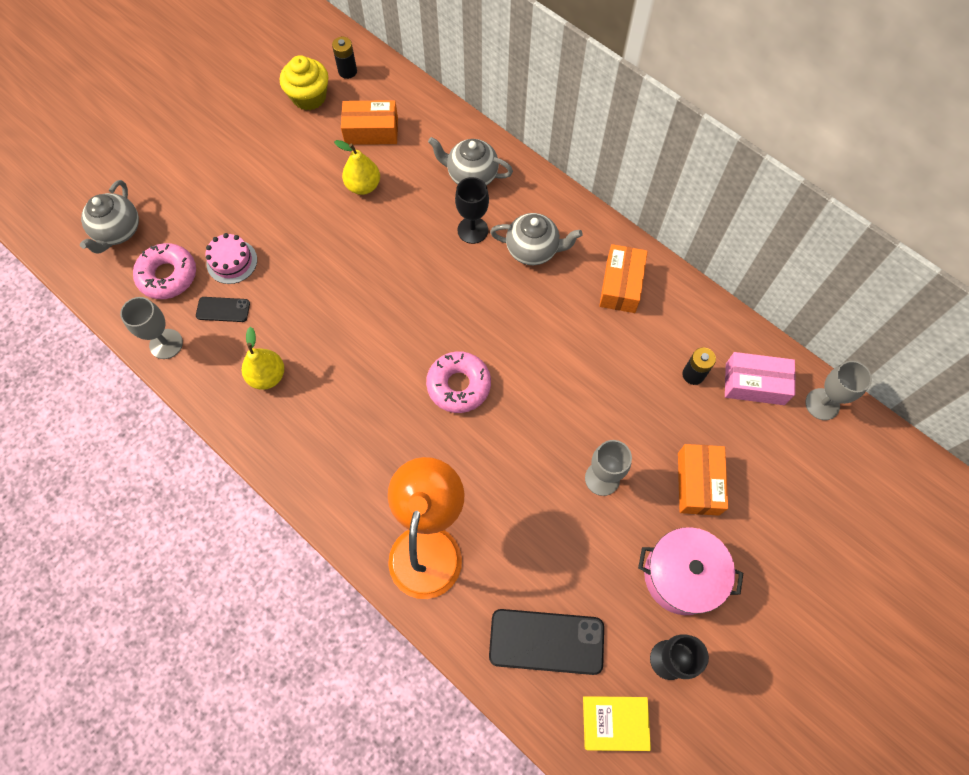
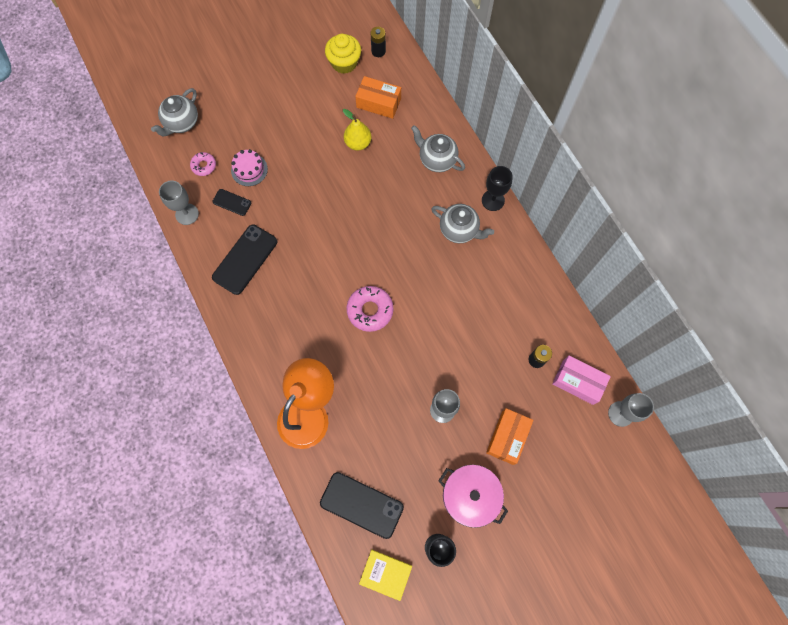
camera: 20 degrees right, 5 degrees up
pink donut [133,243,196,299] -> pink donut [190,152,216,176], size x0.59
yellow pear [242,327,284,390] -> black phone [212,225,277,295]
black goblet [455,177,489,244] -> black goblet moved to [482,166,513,211]
orange box [599,244,648,313] -> none

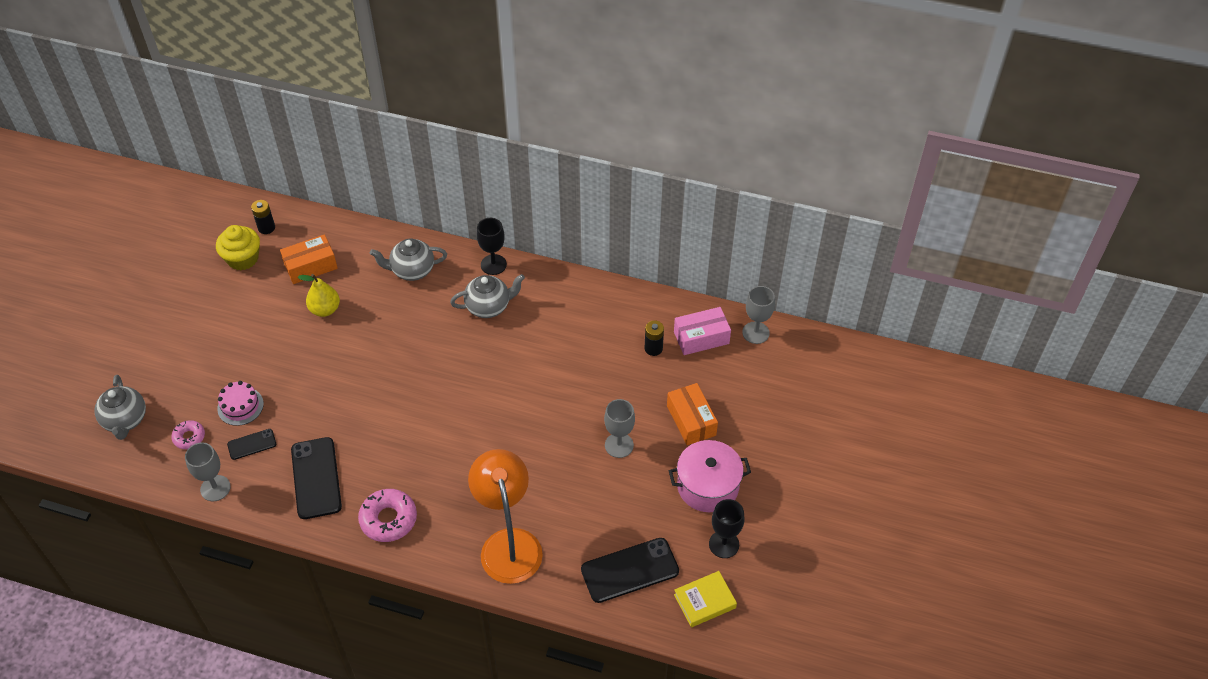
camera: 45 degrees left, 20 degrees down
pink donut [346,286,393,332] -> pink donut moved to [358,489,417,542]

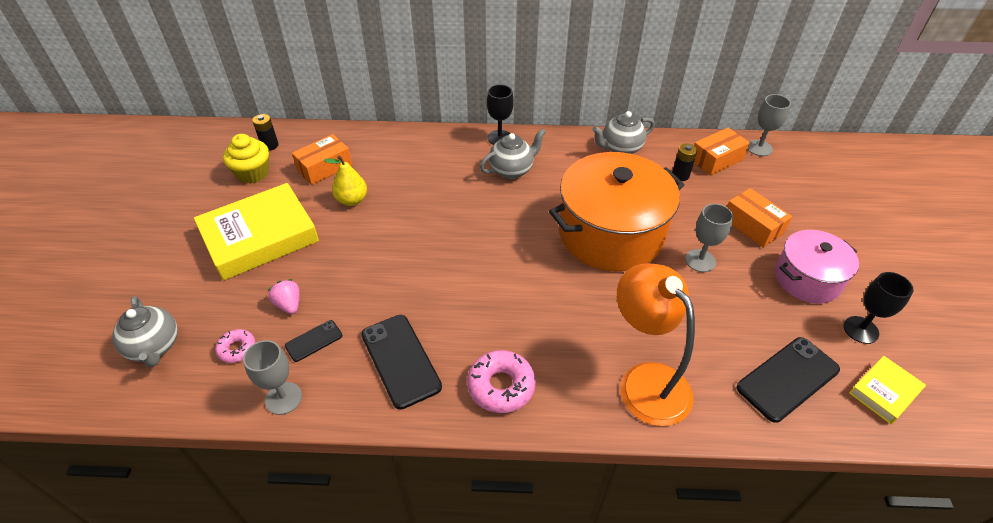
camera: 15 degrees left, 5 degrees down
pink cake [217,381,264,426] -> pink strawberry [268,279,300,314]
grey teapot [370,239,447,281] -> grey teapot moved to [592,111,655,154]
pink box [674,307,731,355] -> orange box [694,128,750,176]
none -> yellow book [194,183,319,281]
none -> orange pot [549,152,684,271]

